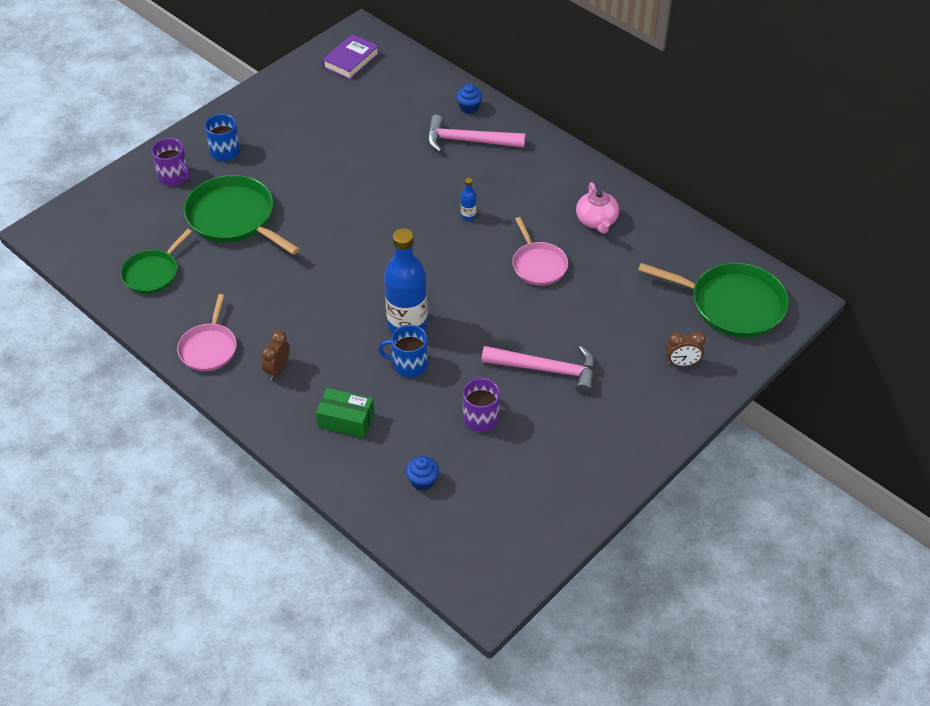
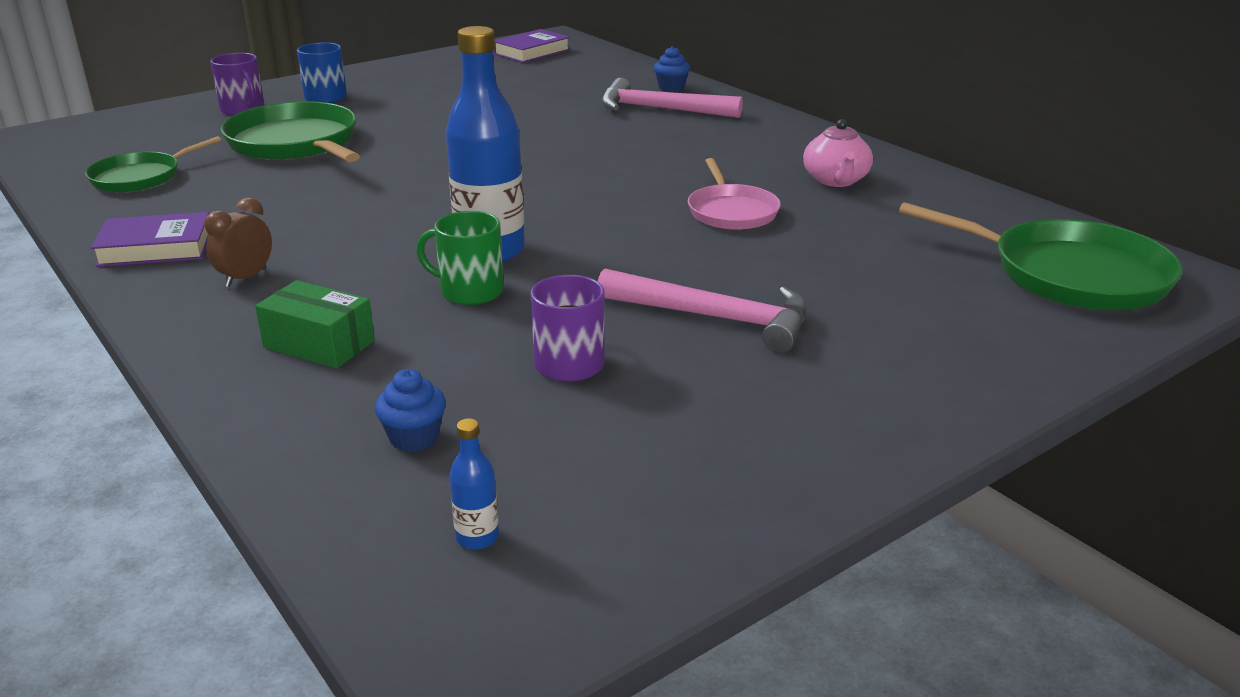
camera: 10 degrees right, 20 degrees down
pink pan [177,294,237,371] -> purple book [91,212,209,267]
blue mug [378,325,428,377] -> green mug [416,211,504,305]
blue bottle [461,178,477,221] -> blue bottle moved to [449,418,499,549]
brown clock [666,331,706,366] -> none

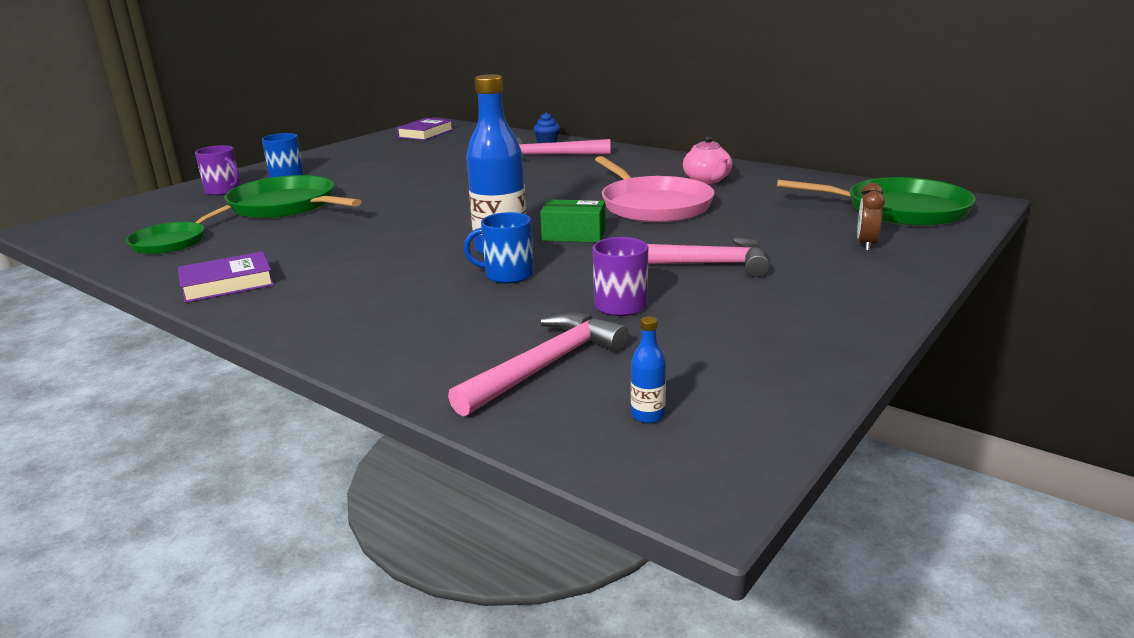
camera: 15 degrees left, 5 degrees down
brown clock [204,197,272,287] -> brown clock moved to [857,183,885,251]
green box [255,280,375,369] -> green box moved to [540,200,605,242]
blue cupcake [375,369,446,452] -> pink hammer [448,313,629,416]
green mug [416,211,504,305] -> blue mug [464,212,534,283]
pink pan [688,158,781,230] -> pink pan [595,156,714,222], size x1.65

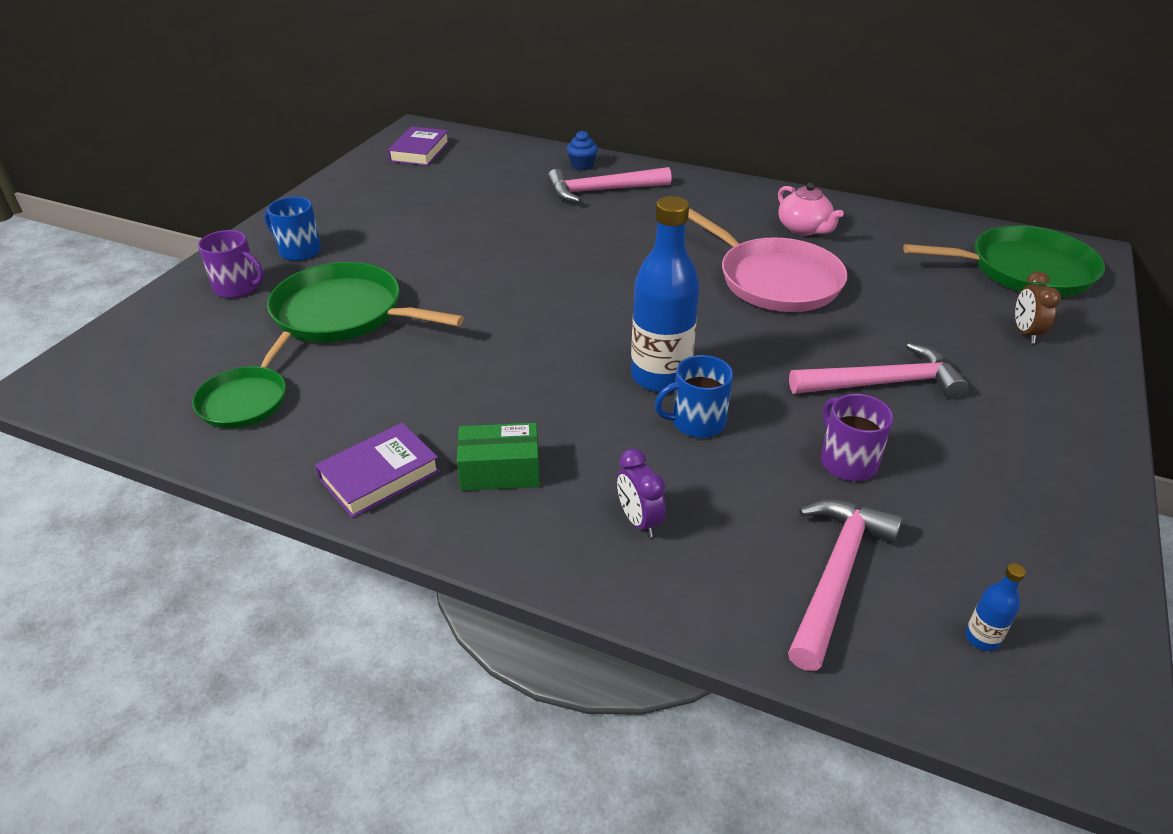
camera: 15 degrees left, 15 degrees up
green box [540,200,605,242] -> green box moved to [457,423,540,491]
none -> purple clock [617,448,666,538]

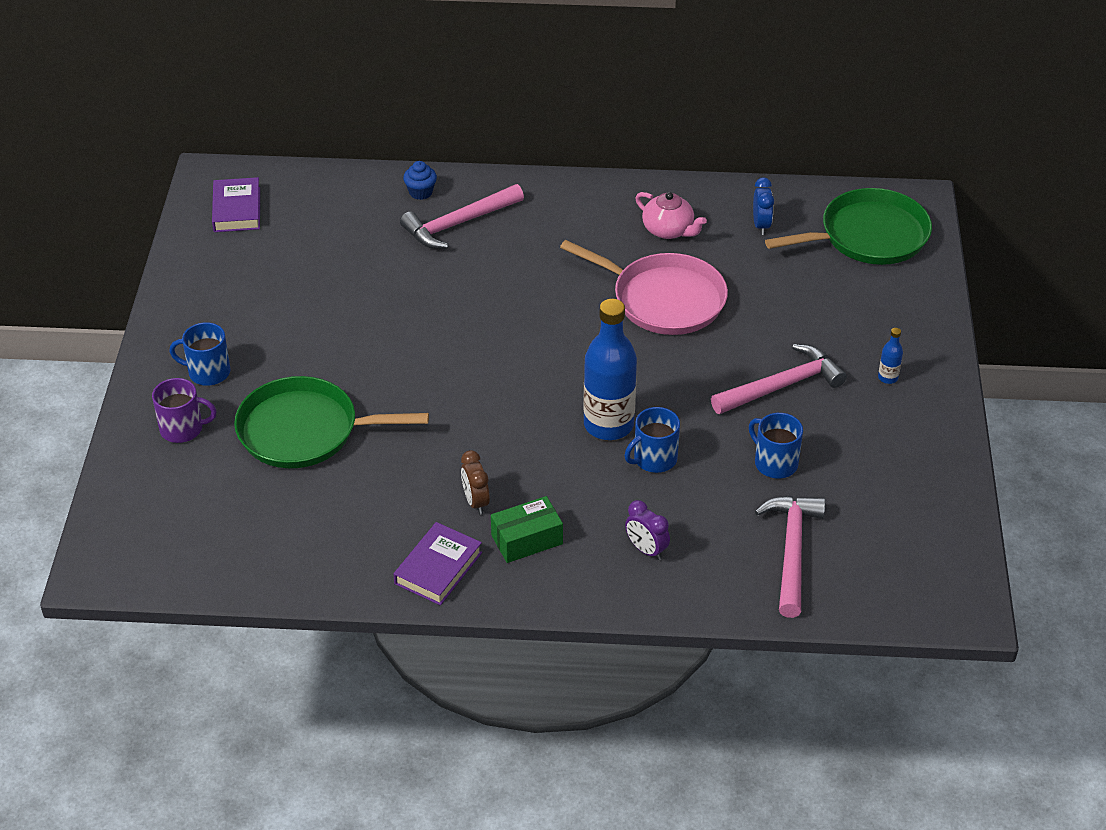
camera: 20 degrees left, 5 degrees up
green pan [192,332,291,429] -> none
purple mug [821,394,894,481] -> blue mug [749,413,803,478]
blue bottle [965,563,1026,651] -> blue bottle moved to [878,328,903,384]
brown clock [1015,271,1061,344] -> brown clock moved to [461,450,490,514]
none -> blue clock [753,177,774,235]

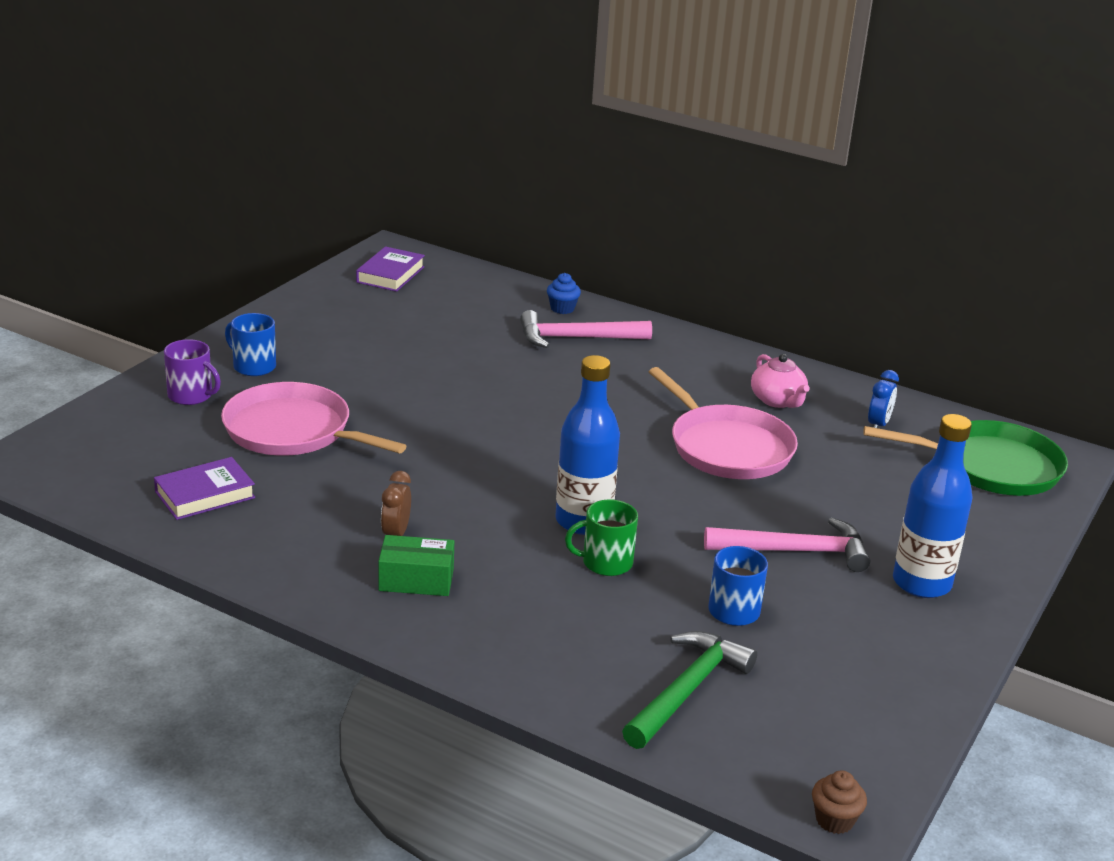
camera: 25 degrees right, 15 degrees down
green pan [234,376,429,468] -> pink pan [221,382,406,456]
purple book [394,522,482,605] -> purple book moved to [154,457,255,520]
blue mug [625,407,680,473] -> green mug [565,499,638,576]
purple clock [625,500,670,560] -> none
pink hammer [755,496,826,618] -> green hammer [622,631,757,749]
blue bottle [878,328,903,384] -> blue bottle [893,414,973,598], size x2.42
none -> brown cupcake [812,770,867,834]

